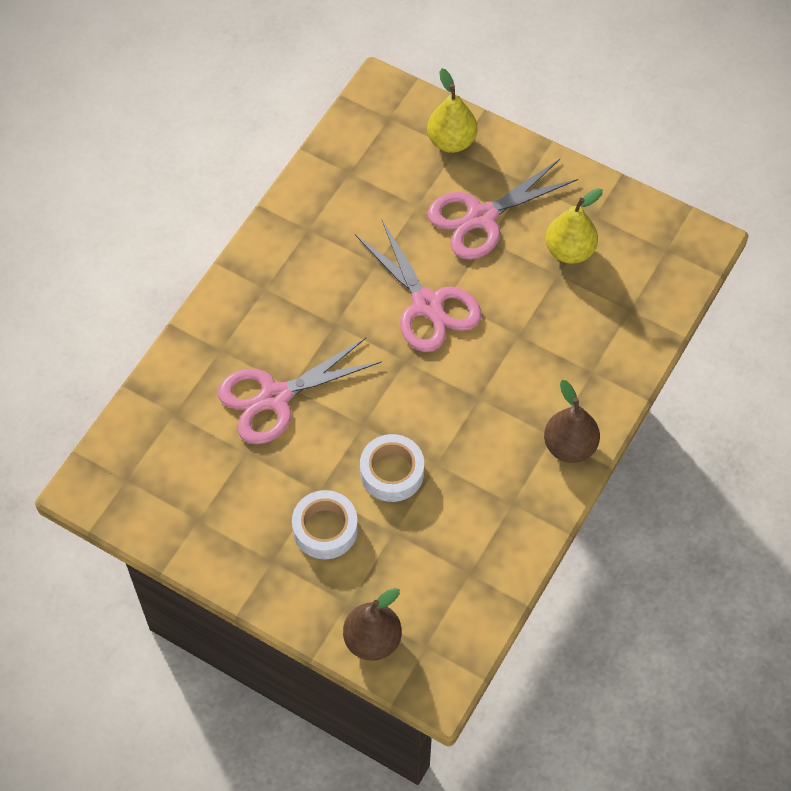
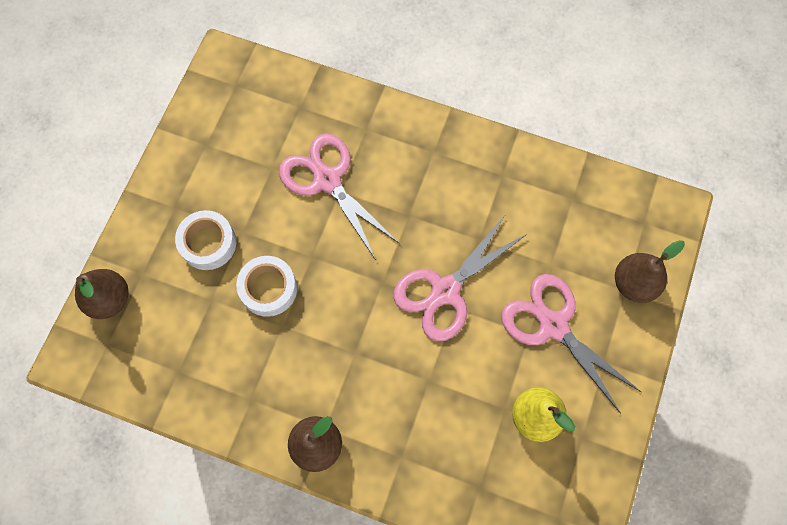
camera: 80 degrees right, 10 degrees up
yellow pear [427,68,477,153] -> brown pear [615,240,685,303]

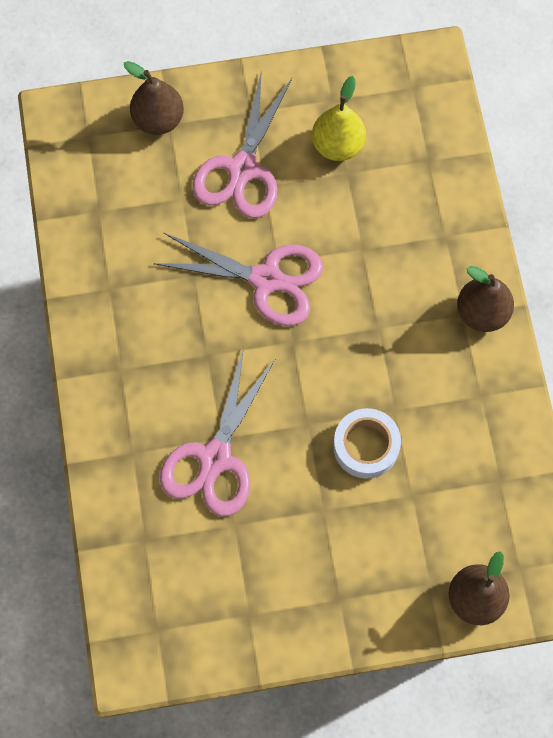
camera: 120 degrees left, 0 degrees up
white tape [175,210,236,270] -> none

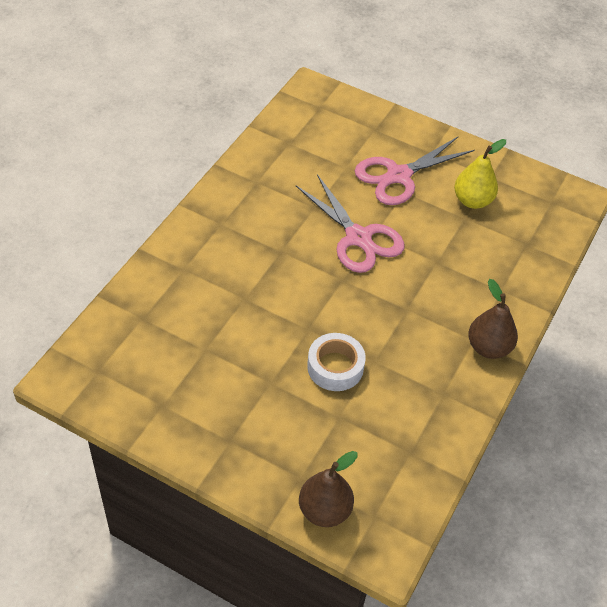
camera: 35 degrees right, 20 degrees down
brown pear [124,61,184,135] -> none
pink scissors [160,347,276,517] -> none

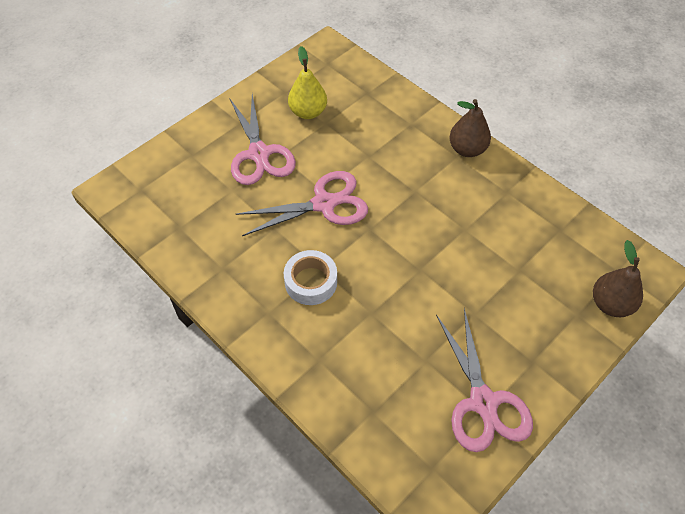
camera: 70 degrees left, 5 degrees up
white tape [307,333,366,391] -> white tape moved to [284,250,337,305]
none -> pink scissors [436,309,533,452]

